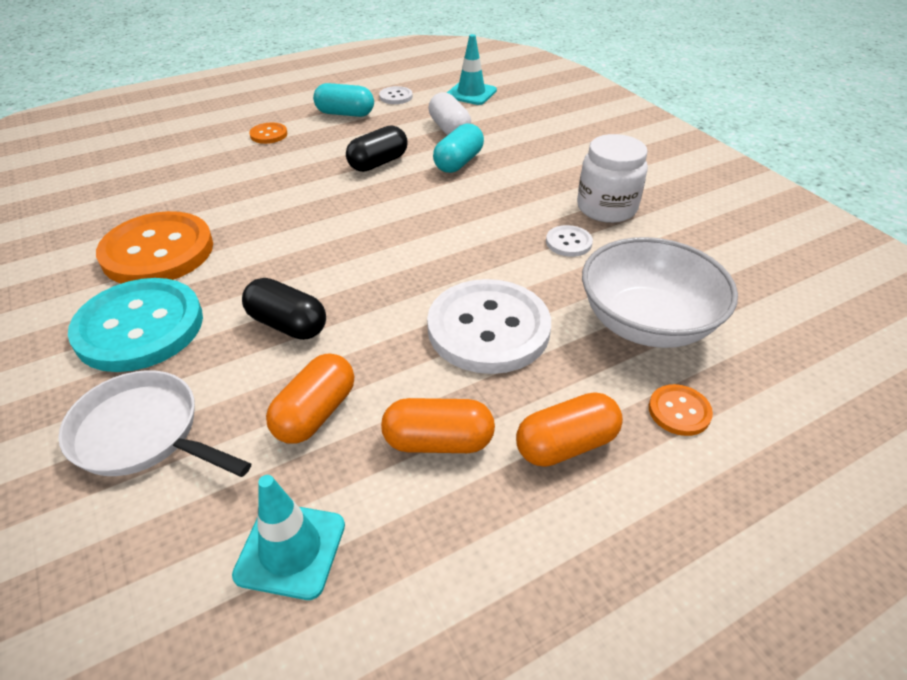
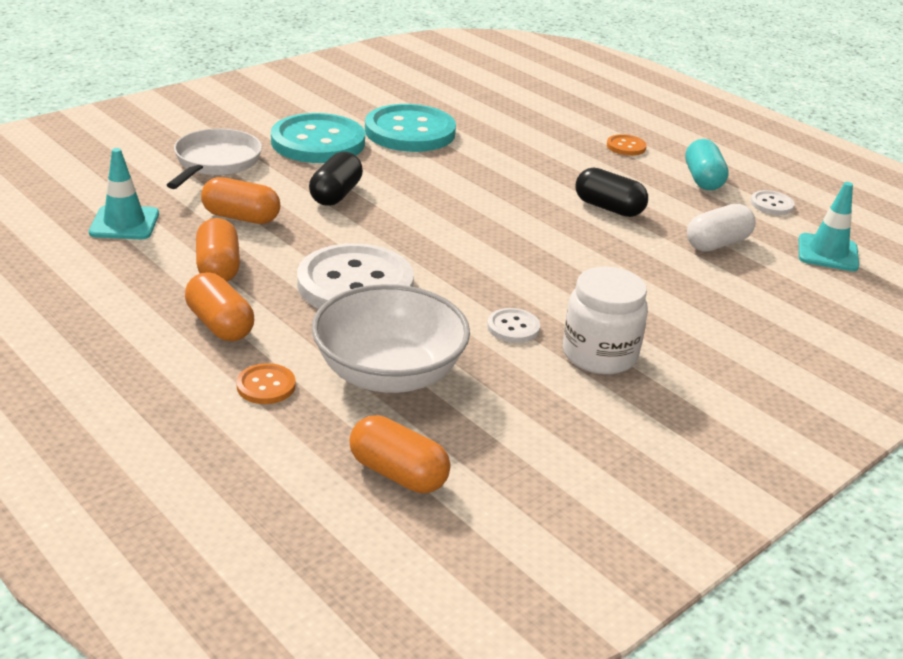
camera: 75 degrees right, 10 degrees down
orange button [96,211,213,284] -> turquoise button [365,104,456,152]
turquoise capsule [433,123,484,173] -> none
none -> orange capsule [349,415,451,493]

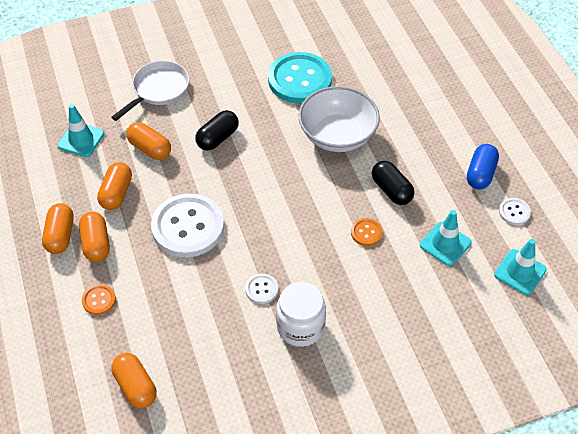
camera: 25 degrees right, 20 degrees up
turquoise button [271,113,365,163] -> none
white bowl [312,284,470,393] -> white bowl moved to [298,86,380,152]
orange button [607,134,647,156] -> orange button moved to [351,218,383,246]
turquoise capsule [685,139,729,190] -> blue capsule [467,144,499,189]
white capsule [687,204,756,251] -> turquoise traffic cone [420,210,472,266]
none -> orange capsule [42,203,74,254]

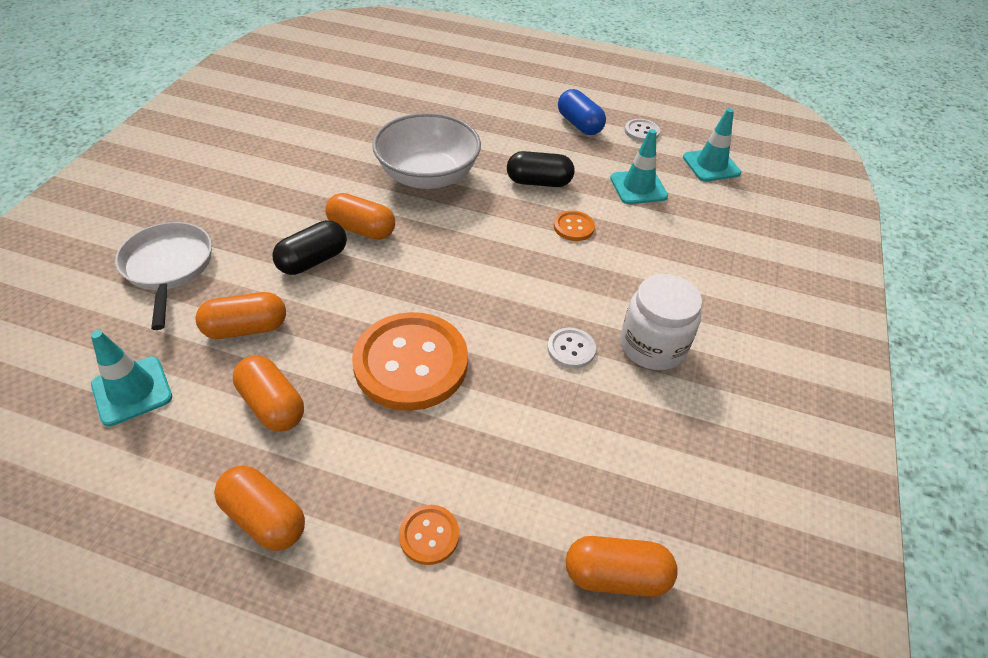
camera: 55 degrees left, 5 degrees down
orange capsule [79,211,110,262] -> orange capsule moved to [325,193,395,240]
white button [151,193,224,257] -> orange button [352,312,468,411]
black capsule [195,110,239,151] -> black capsule turned 60 degrees clockwise [272,220,347,275]
turquoise button [268,52,332,103] -> none

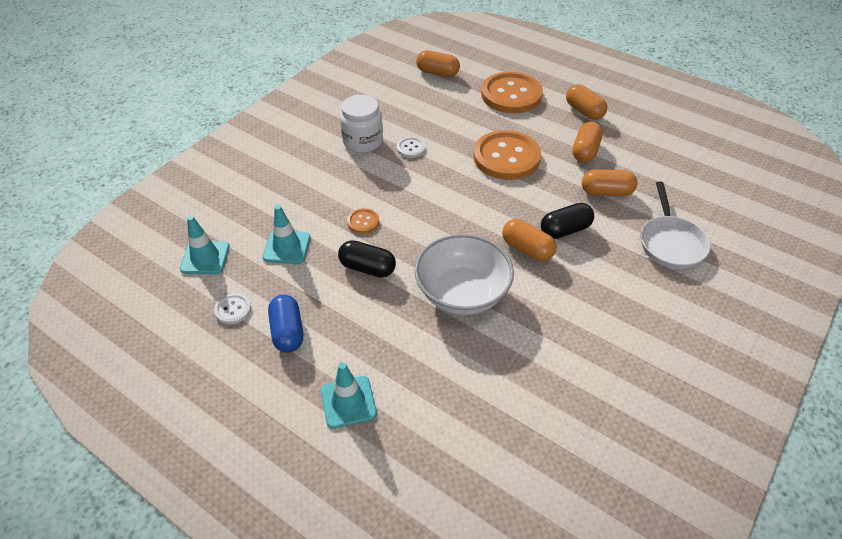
camera: 160 degrees left, 0 degrees up
turquoise traffic cone [91,330,172,426] -> turquoise traffic cone moved to [321,362,377,429]
orange capsule [233,355,304,432] -> orange capsule turned 45 degrees clockwise [572,122,603,162]
orange button [399,505,459,565] -> orange button [481,72,543,113], size x2.29

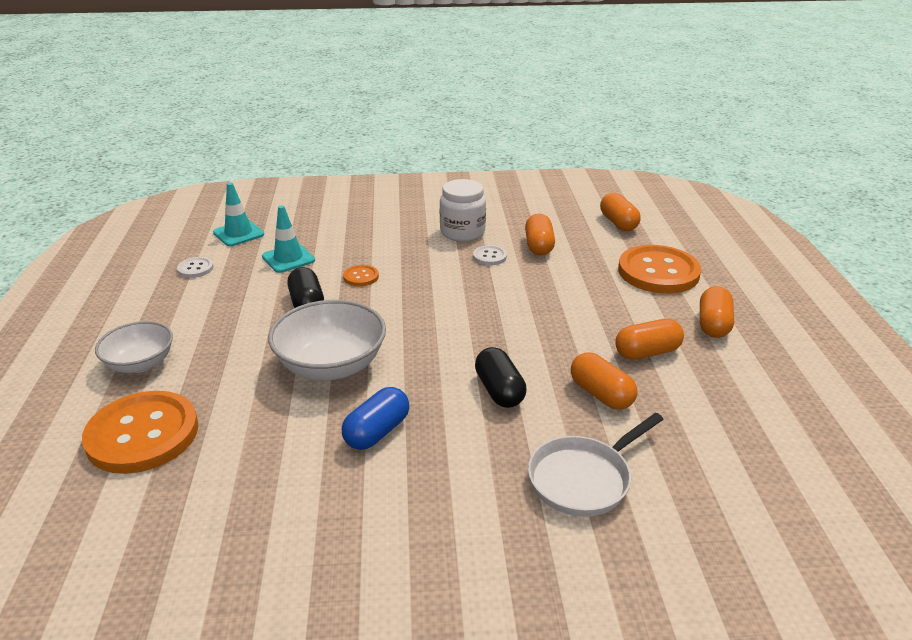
camera: 50 degrees right, 15 degrees down
blue capsule [268,294,303,353] -> blue capsule moved to [342,387,409,450]
turquoise traffic cone [321,362,377,429] -> white bowl [95,321,173,373]
orange button [473,130,541,180] -> orange button moved to [82,391,198,474]
orange capsule [502,219,557,261] -> orange capsule moved to [525,214,555,255]
black capsule [541,203,594,239] -> black capsule turned 45 degrees clockwise [475,347,527,408]

